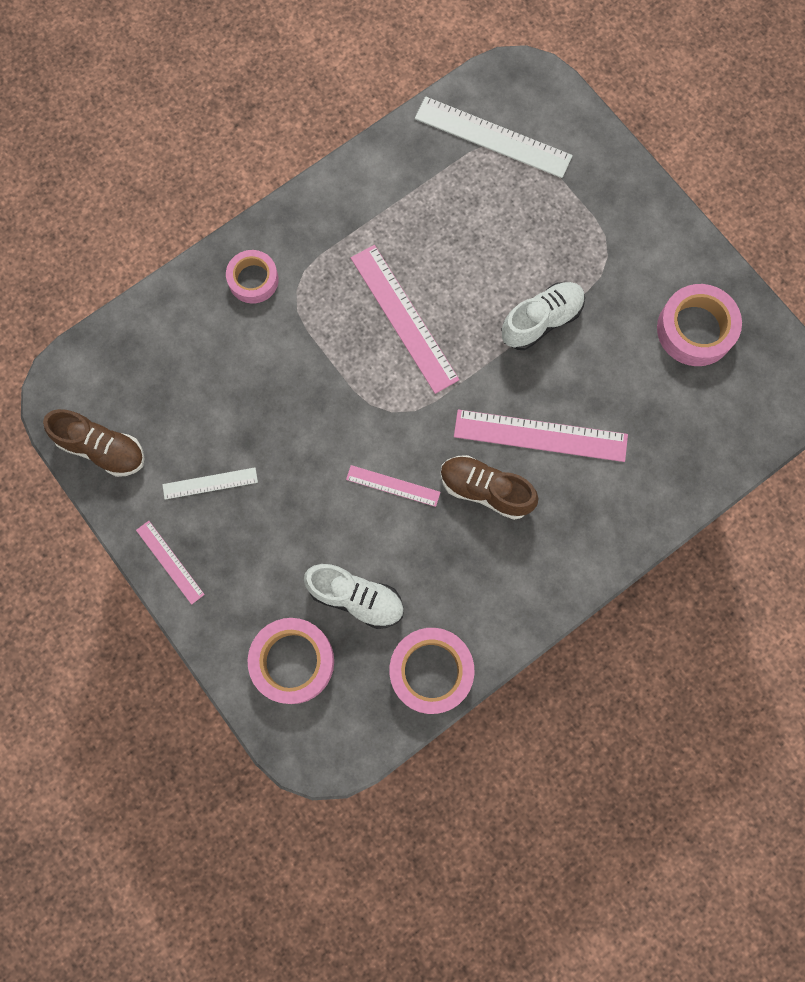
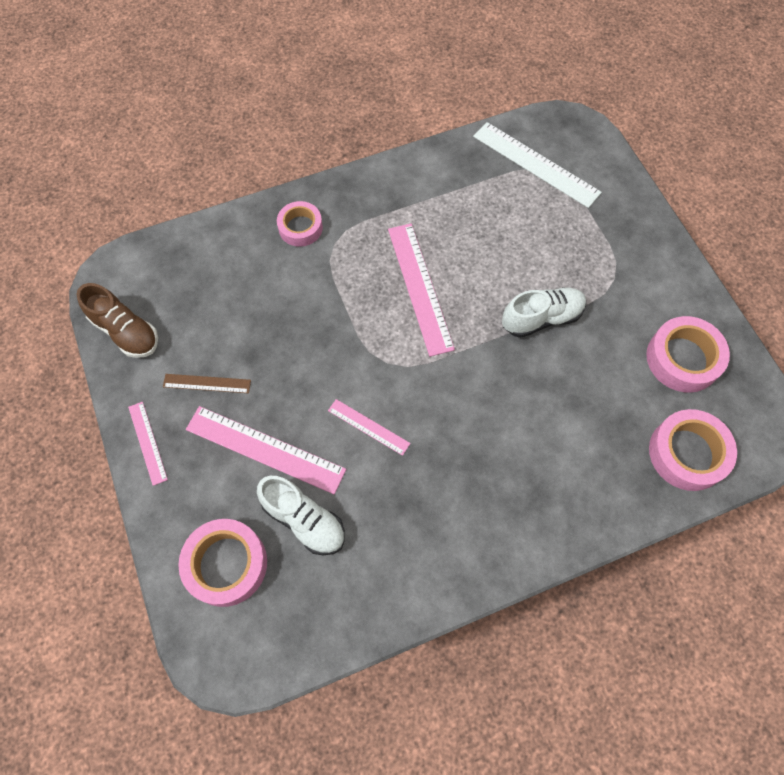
camera: 15 degrees right, 10 degrees down
white ruler [162,468,258,499] -> brown ruler [163,374,251,393]
pink tape [389,628,474,714] -> pink tape moved to [649,409,737,491]
brown shoe [440,455,539,520] -> none
pink ruler [454,409,628,462] -> pink ruler moved to [186,406,346,494]

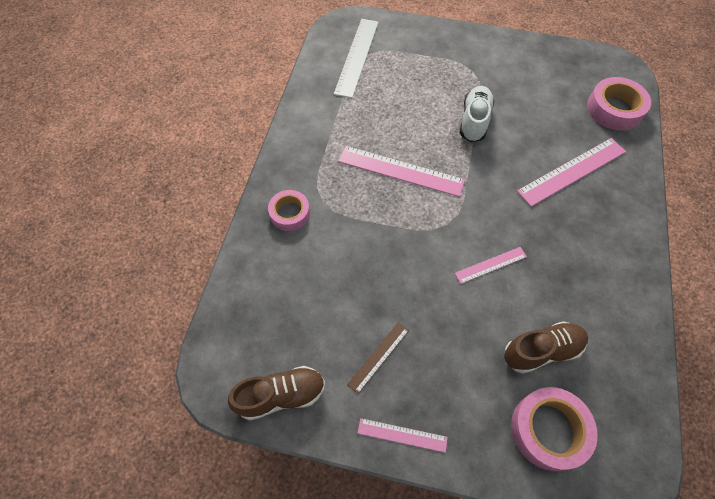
camera: 55 degrees left, 5 degrees down
pink ruler [186,406,346,494] -> pink ruler moved to [517,138,626,207]
white shoe [257,476,345,555] -> brown shoe [504,321,588,374]
white ruler [473,122,602,208] -> white ruler turned 60 degrees counterclockwise [334,19,379,98]
pink tape [646,316,730,393] -> none

